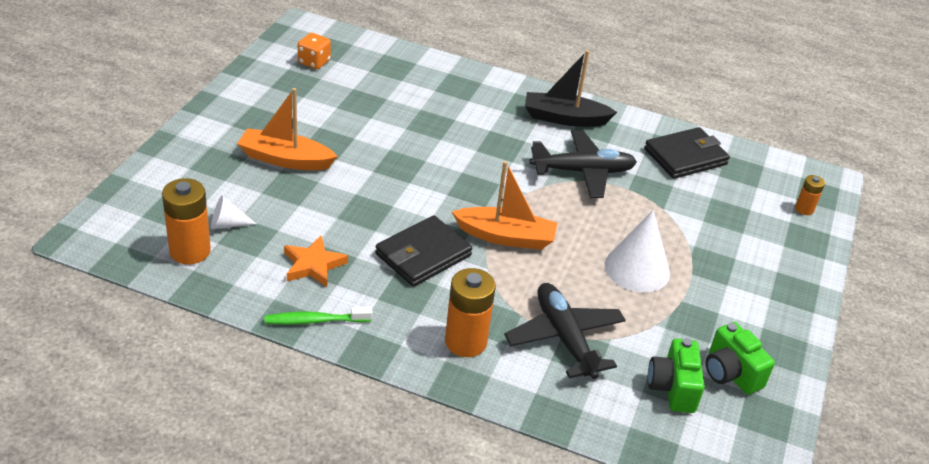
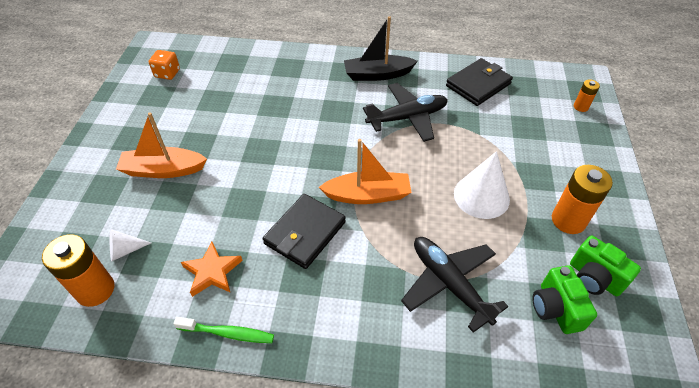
camera: 10 degrees left, 10 degrees up
green toothbrush [265,307,372,325] -> green toothbrush turned 150 degrees counterclockwise [174,317,274,343]
orange battery [445,268,496,357] -> orange battery moved to [552,165,613,234]

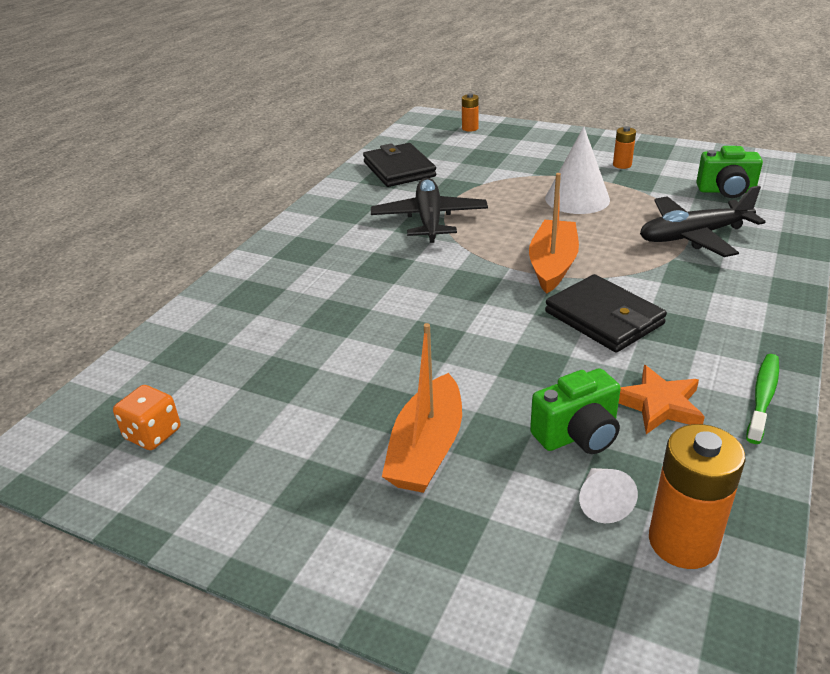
camera: 70 degrees left, 15 degrees down
black boat [344,16,418,81] -> none
orange battery [552,165,613,234] -> orange battery [613,126,636,169], size x0.53
green camera [570,236,641,296] -> green camera moved to [530,368,621,454]

